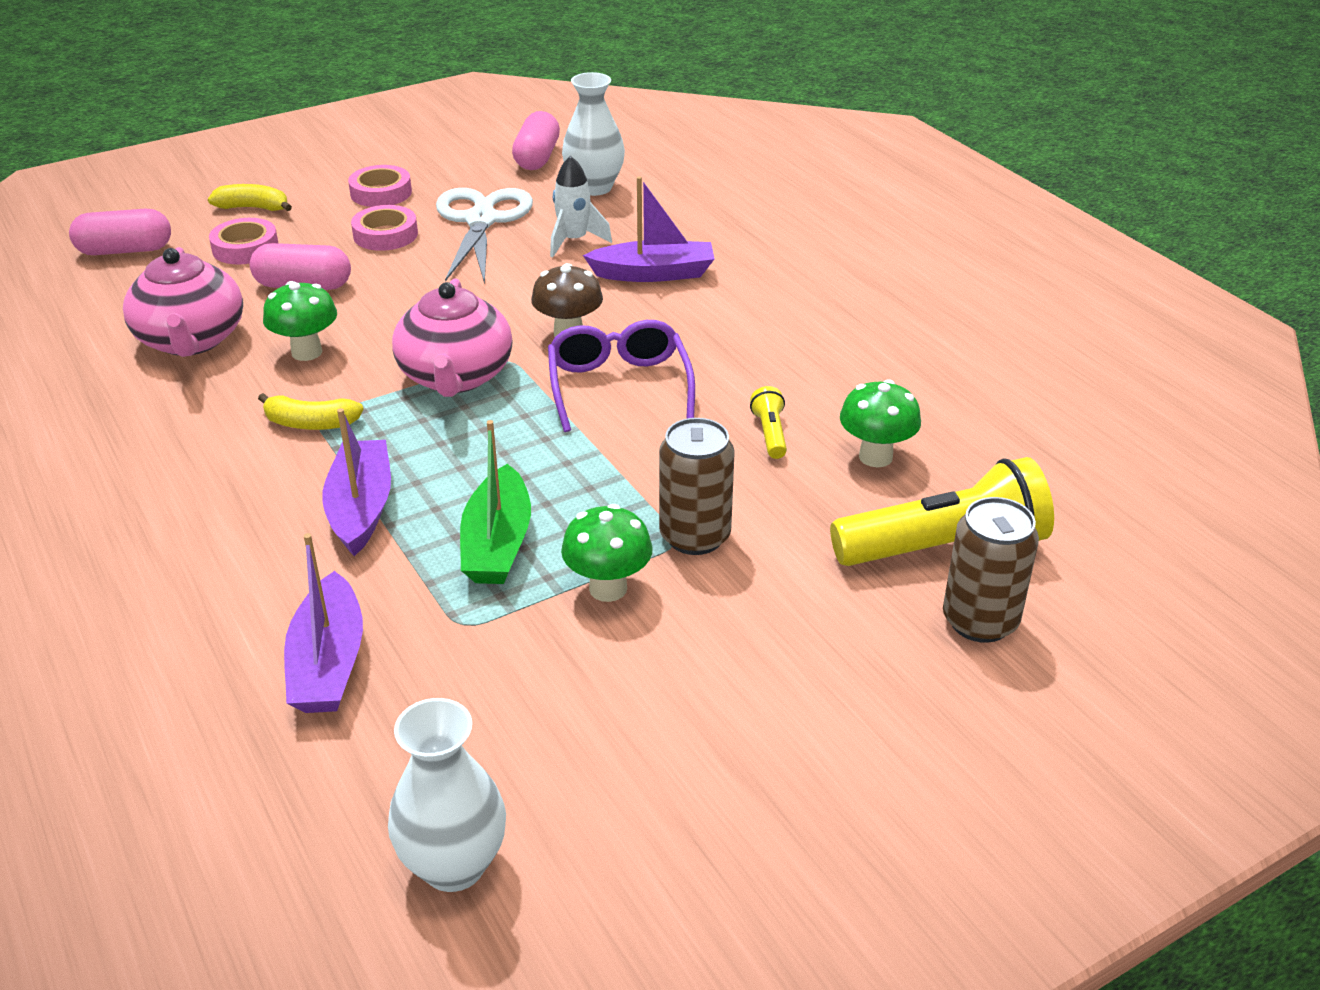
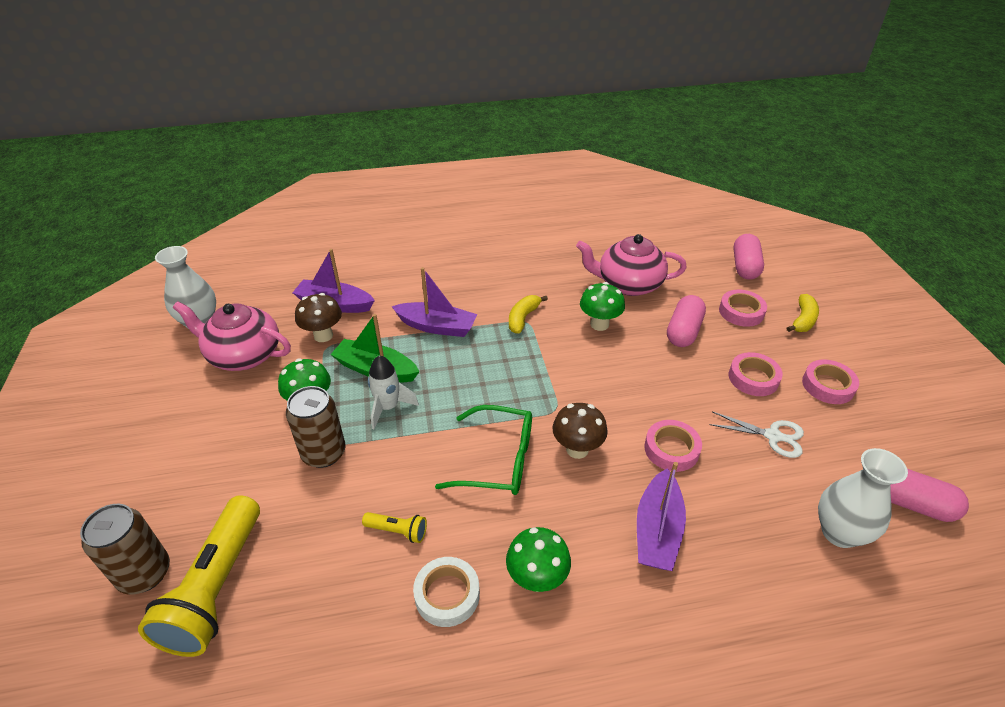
camera: 110 degrees right, 5 degrees up
pink teapot [392,278,513,397] -> pink teapot moved to [173,301,291,371]
white scissors [436,188,533,284] -> white scissors [709,411,804,458], size x0.57
purple glasses [548,320,695,432] -> green glasses [435,405,532,495]
white rocket [550,155,612,257] -> white rocket moved to [368,355,419,429]
green mushroom [840,379,921,467] -> green mushroom moved to [506,527,571,592]
none -> brown mushroom [295,293,342,342]
none -> white tape [413,557,480,627]
none -> pink tape [644,420,702,472]

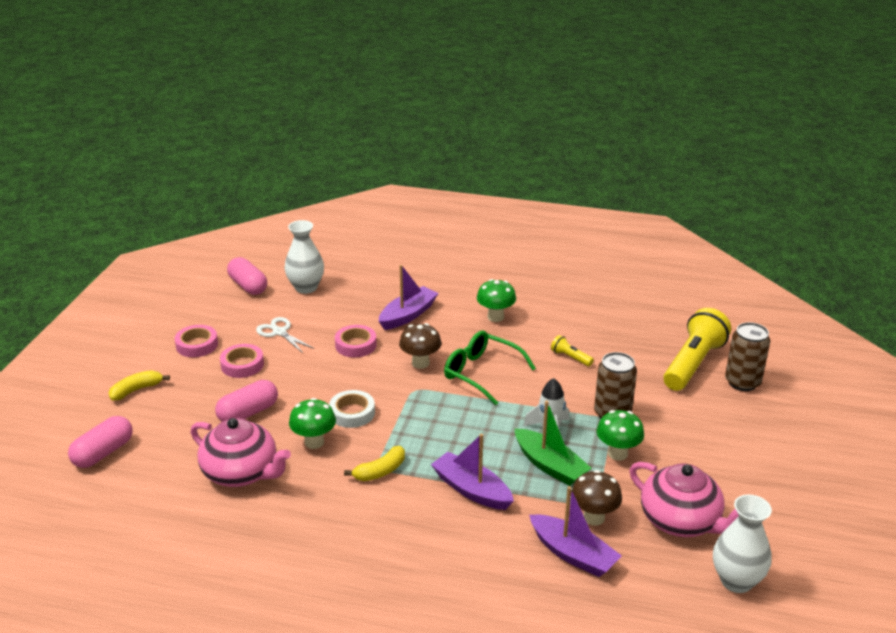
camera: 155 degrees left, 10 degrees down
white tape [413,557,480,627] -> white tape moved to [329,390,375,428]
pink tape [719,290,767,327] -> none

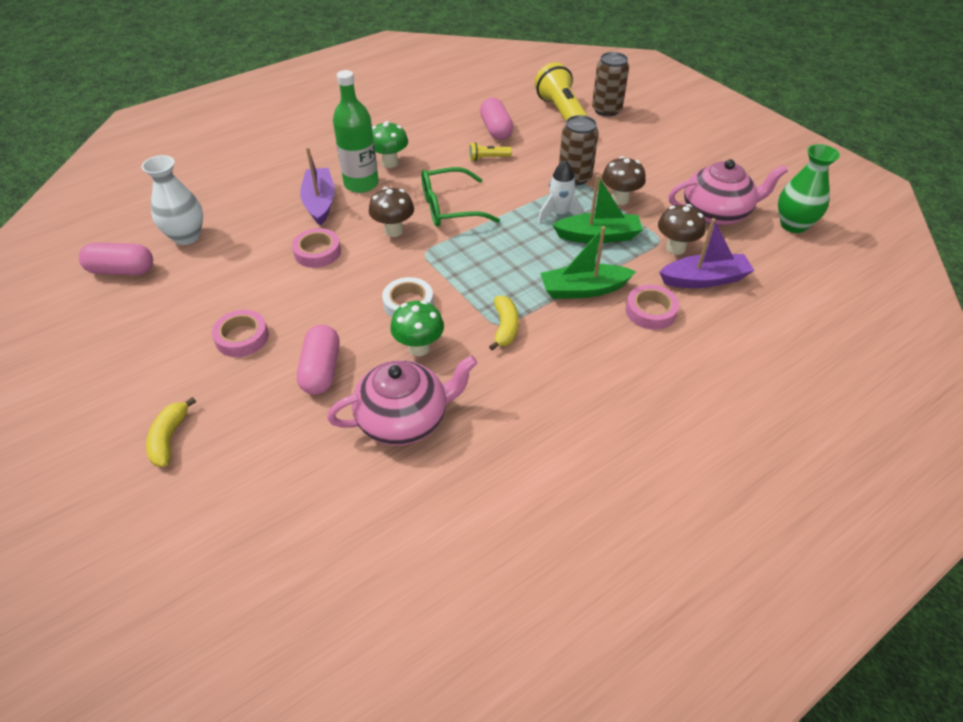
camera: 50 degrees left, 15 degrees up
pink capsule [68,416,133,468] -> pink capsule moved to [480,98,513,140]
pink tape [175,325,218,357] -> pink tape moved to [626,285,679,330]
white scissors [256,317,314,353] -> none
purple boat [431,434,514,510] -> green boat [540,226,636,299]
green mushroom [597,410,644,461] -> brown mushroom [602,156,646,205]
white vase [713,494,772,593] -> green vase [778,144,840,233]
none -> green bottle [333,70,379,193]

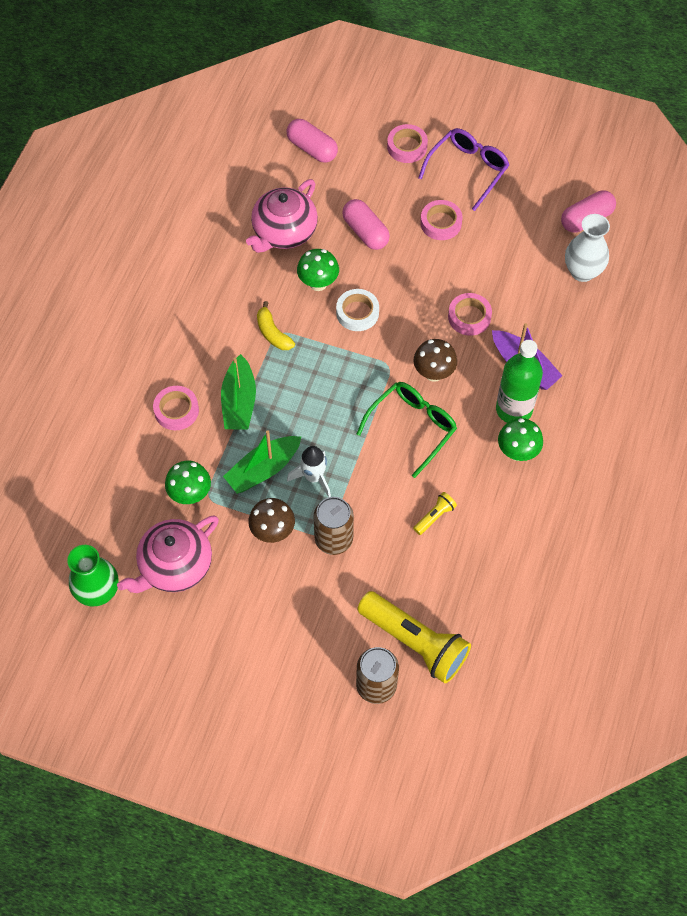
camera: 145 degrees right, 15 degrees up
yellow banana [146,397,196,467] -> pink tape [387,124,428,163]
pink capsule [480,98,513,140] -> pink capsule moved to [287,119,338,163]
green boat [540,226,636,299] -> green boat turned 135 degrees clockwise [221,354,256,430]
brown mushroom [658,204,706,255] -> green mushroom [165,461,211,504]
purple boat [659,218,755,288] -> none
none -> purple glasses [418,128,509,211]

